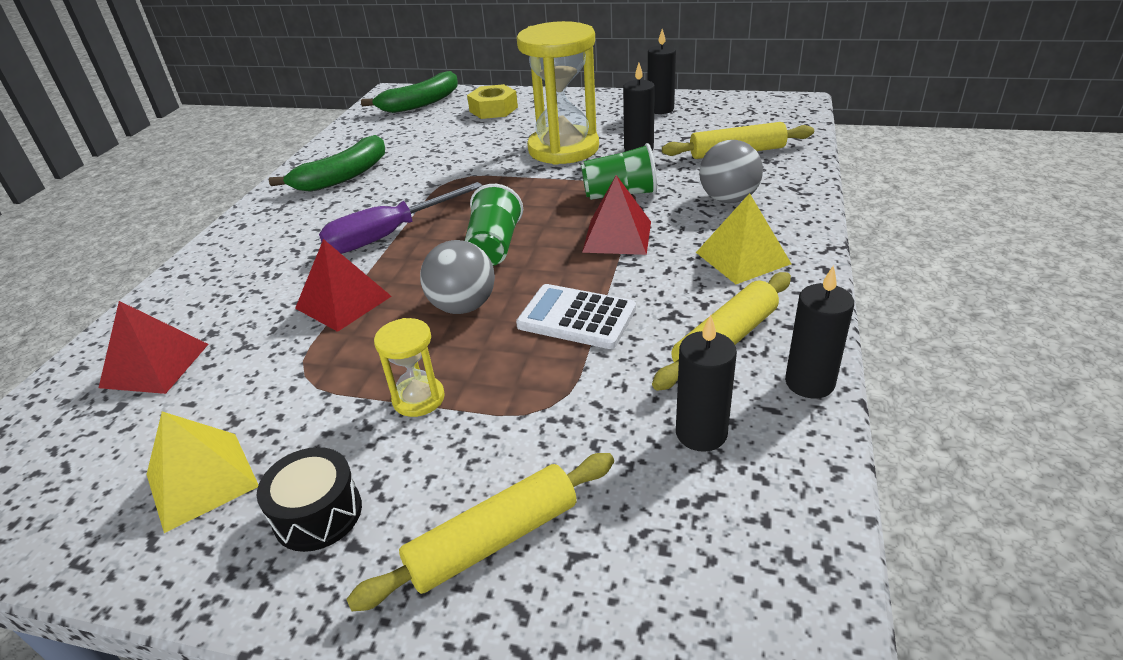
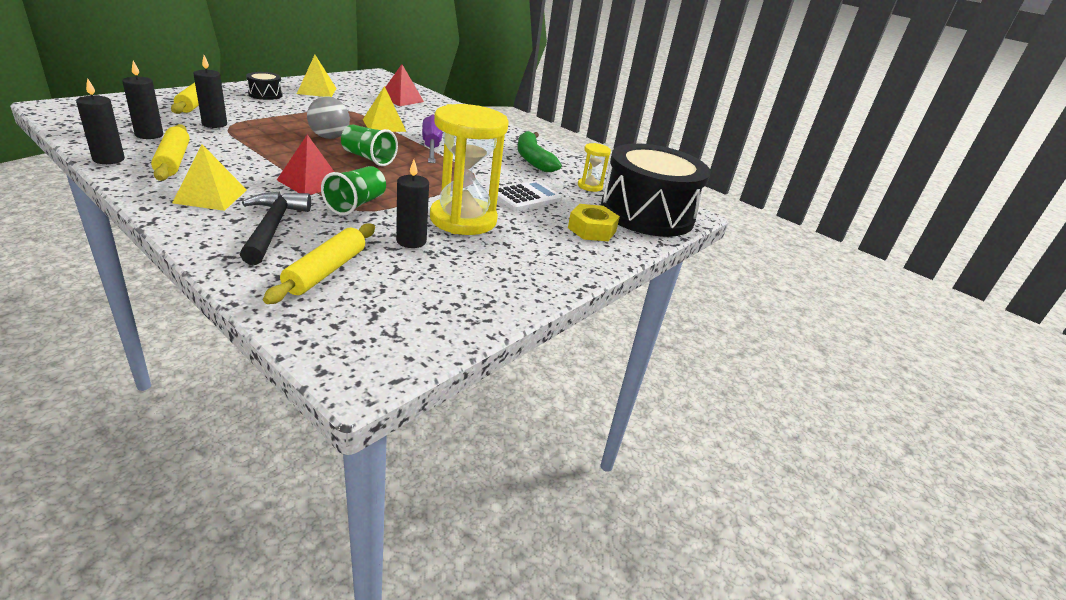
camera: 110 degrees right, 5 degrees down
red pyramid [295,239,392,332] -> yellow pyramid [363,86,406,132]
green banana [361,71,458,113] -> black drum [601,143,711,237]
yellow hourglass [374,318,445,417] -> yellow hourglass moved to [578,143,611,192]
white calculator [516,284,636,349] -> white calculator moved to [497,181,562,211]
black candle [648,29,676,114] -> black candle moved to [193,55,227,128]
grey ball [699,140,763,203] -> black hammer [240,192,311,265]

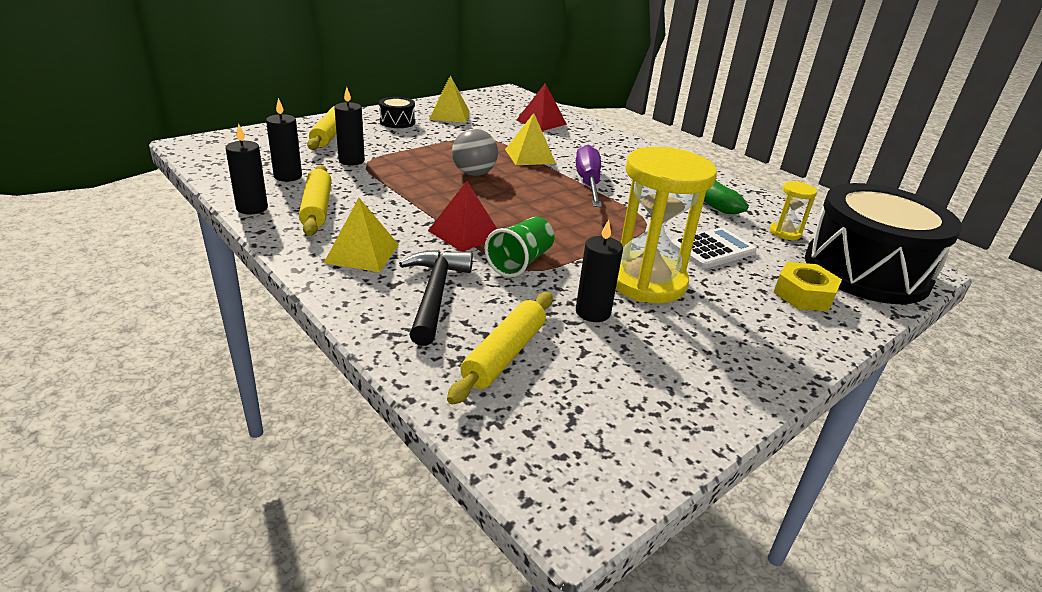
camera: 10 degrees right, 0 degrees up
green cup [341,125,398,166] -> none

